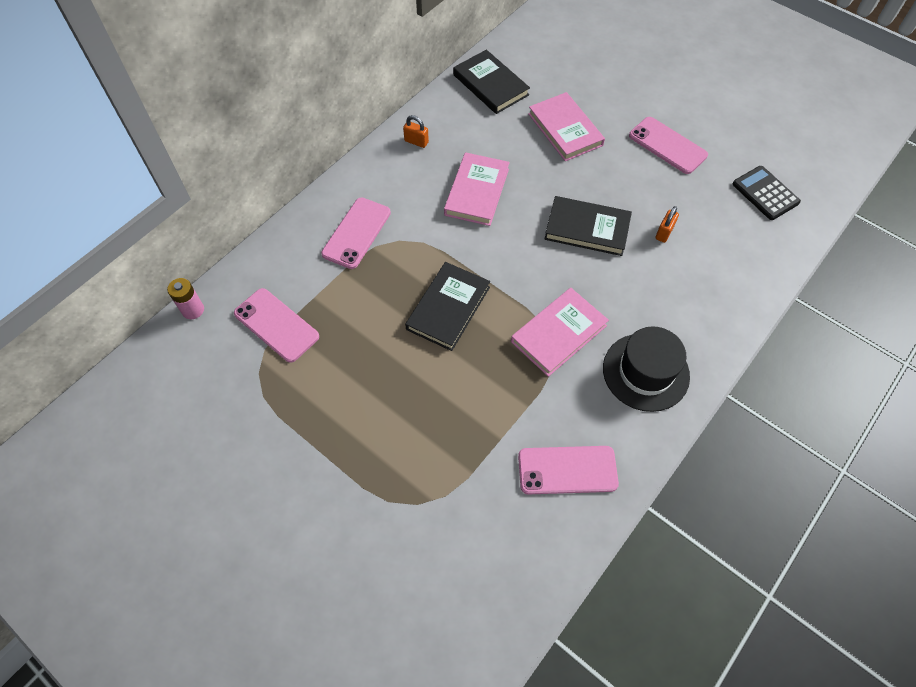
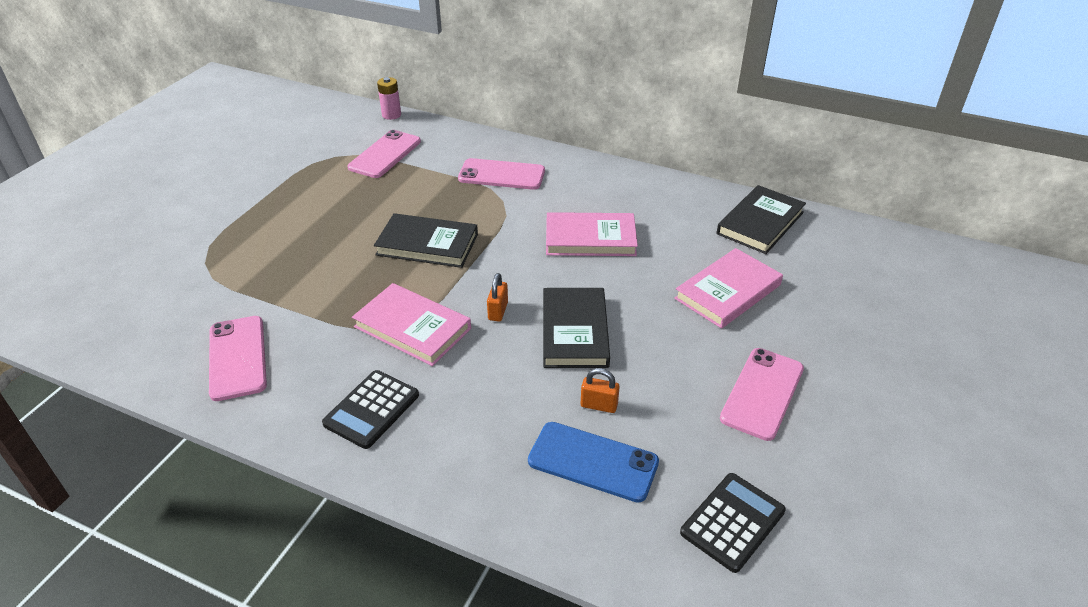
camera: 75 degrees right, 20 degrees down
orange padlock [403,115,429,148] -> orange padlock moved to [487,273,508,322]
black hat [603,326,690,412] -> black calculator [322,370,419,449]
none -> blue phone [528,422,659,503]

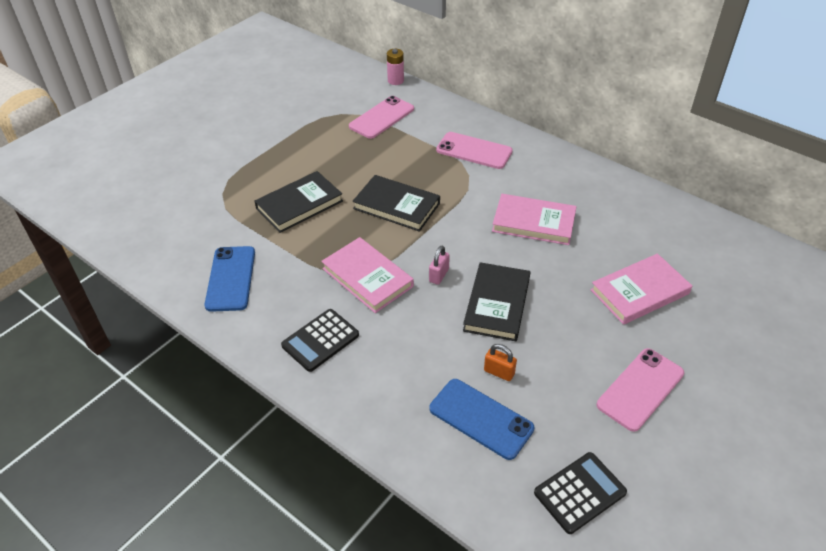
camera: 15 degrees right, 5 degrees up
pink phone [209,316,267,401] -> blue phone [204,246,255,312]
orange padlock [487,273,508,322] -> pink padlock [429,245,450,285]
black book [717,185,806,254] -> black book moved to [255,171,343,233]

